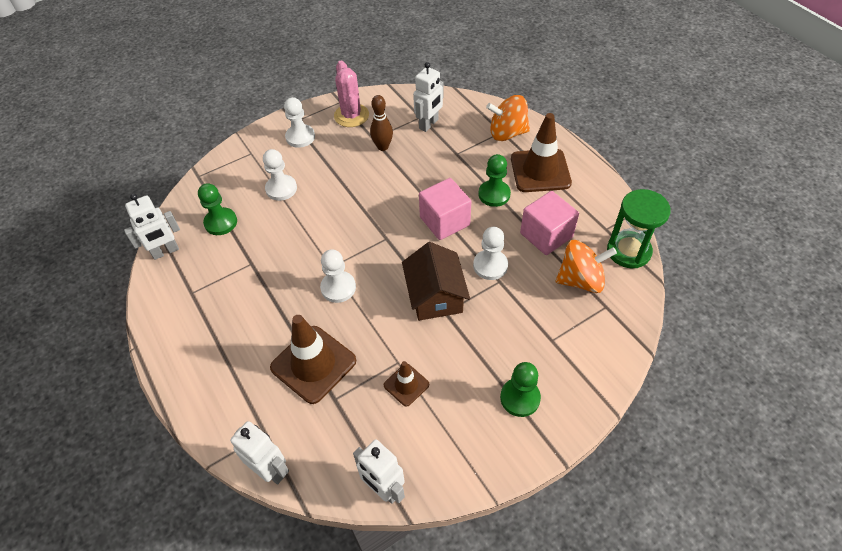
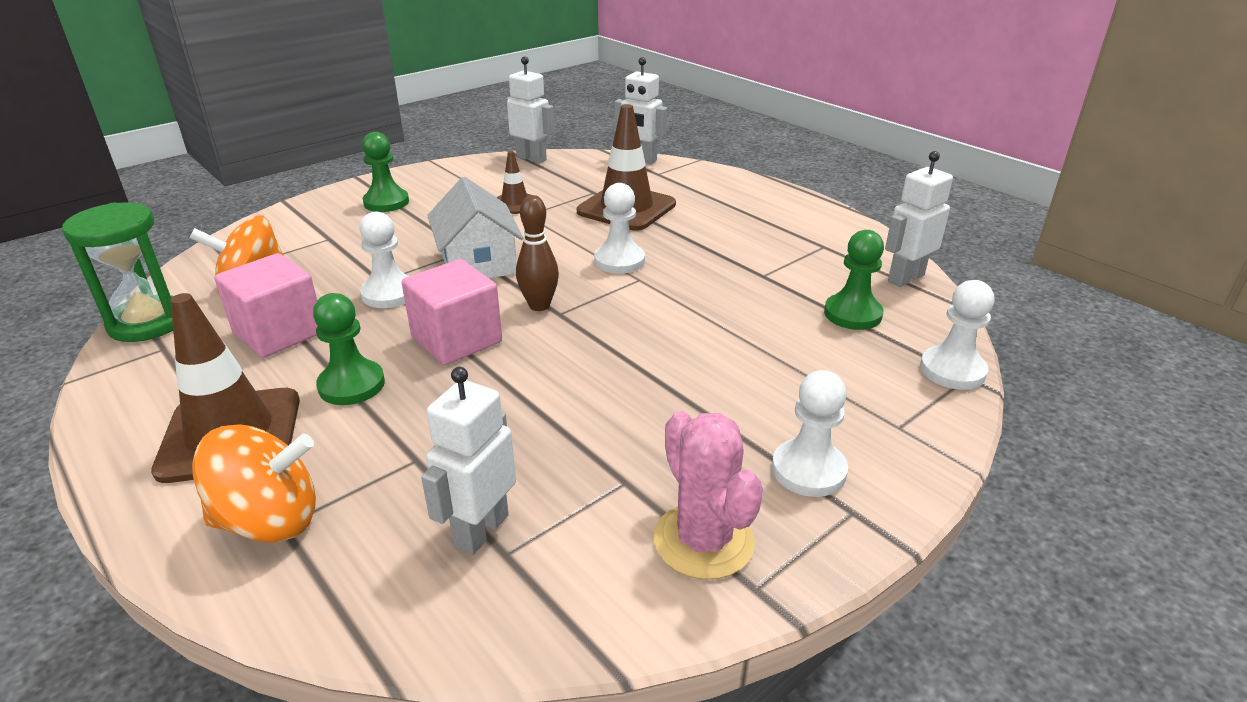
camera: 170 degrees right, 20 degrees down
white pawn [263,149,297,201] -> white pawn moved to [920,280,994,390]
brown bowling pin [370,95,393,151] -> brown bowling pin moved to [516,195,559,311]
brown house [402,242,470,321] -> white house [427,177,523,278]

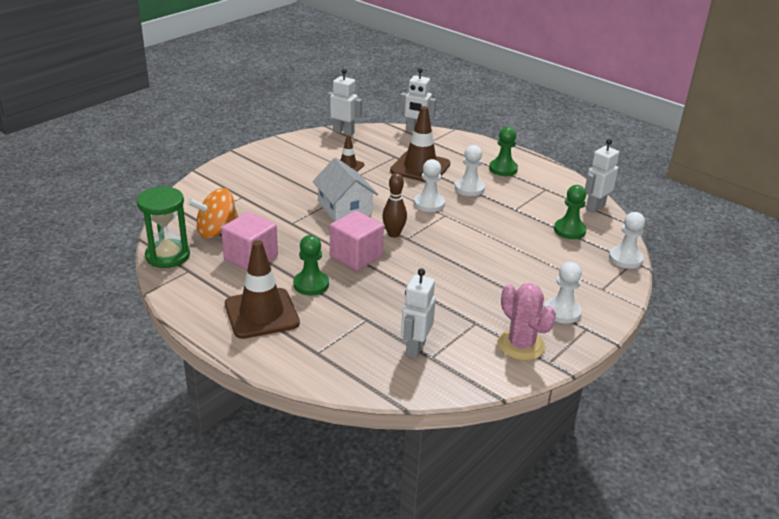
camera: 10 degrees left, 0 degrees up
orange spinning top [192,424,316,543] -> none
white pawn [359,212,409,308] -> white pawn moved to [455,145,485,196]
green pawn [362,132,409,212] -> green pawn moved to [489,127,518,176]

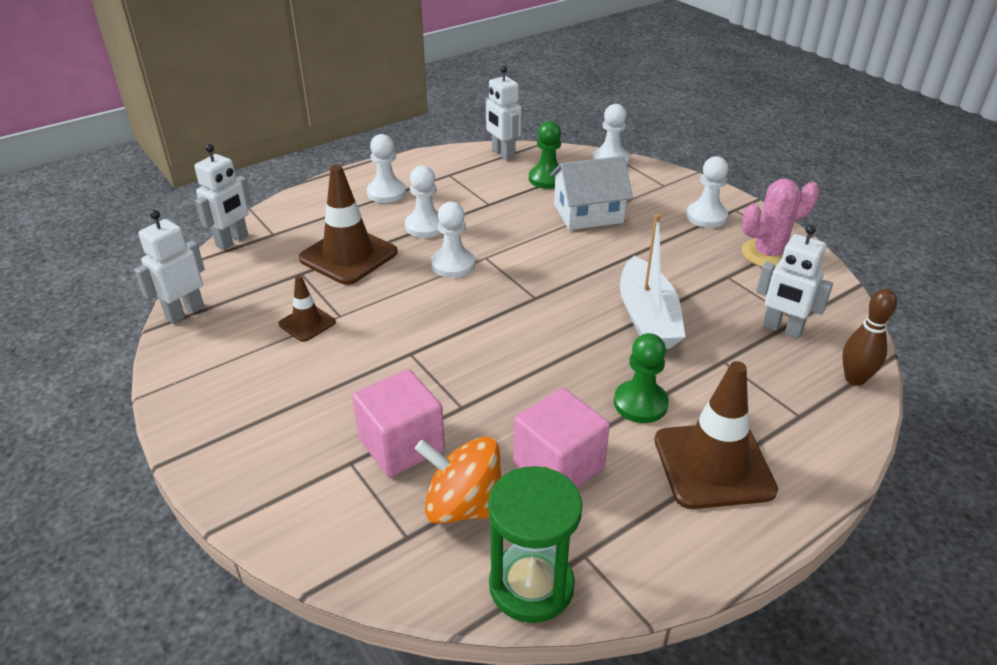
camera: 75 degrees left, 5 degrees up
orange spinning top [188,188,238,239] -> orange spinning top turned 120 degrees clockwise [415,436,501,524]
white house [313,157,378,221] -> white house moved to [550,156,633,230]
pink cube [330,211,384,271] -> pink cube moved to [352,369,445,477]
brown bowling pin [382,173,407,238] -> brown bowling pin moved to [842,289,897,386]
green pawn [489,127,518,176] -> white pawn [367,134,406,203]
none -> white boat [620,214,685,349]

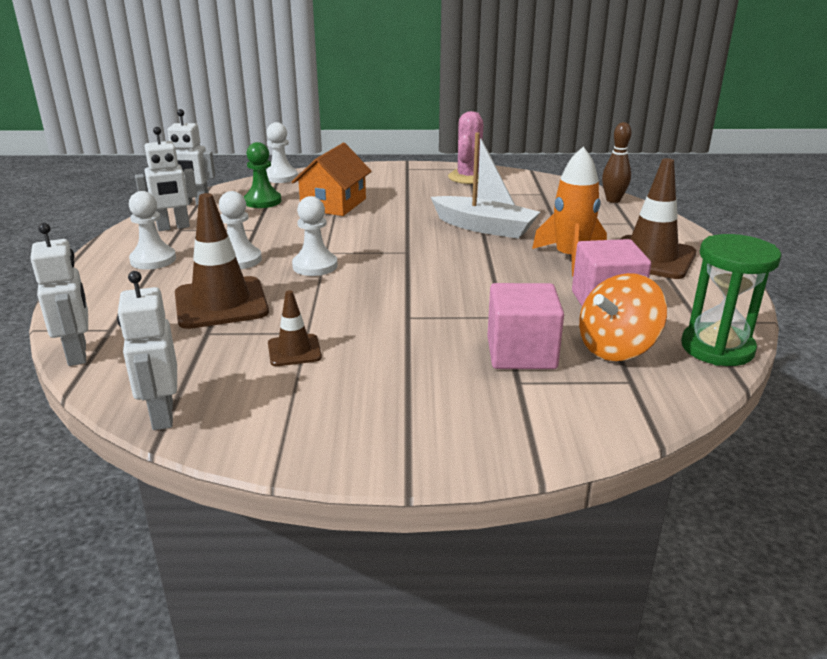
camera: 55 degrees left, 10 degrees down
white house [550,156,633,230] -> orange house [292,143,372,216]
green pawn [614,333,669,423] -> orange rocket [532,147,607,277]
white pawn [686,156,728,228] -> none
white robot [756,225,833,339] -> white robot moved to [135,127,197,231]

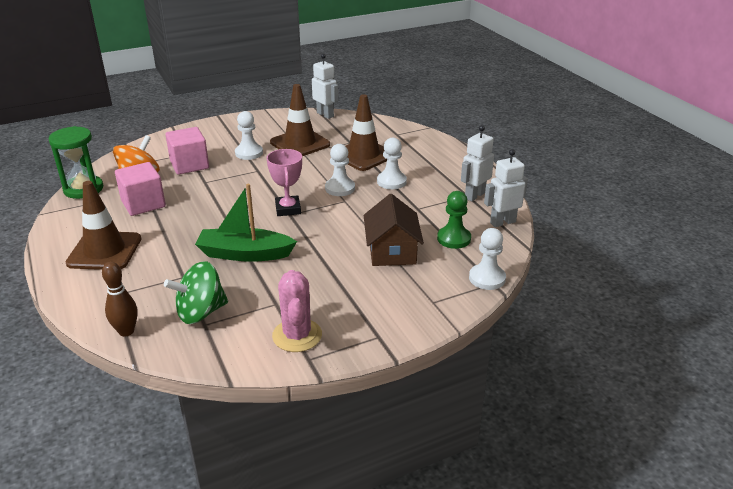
camera: 155 degrees right, 5 degrees up
white robot [31,223,88,366] -> none
white pawn [129,191,176,269] -> white pawn moved to [235,111,263,160]
brown traffic cone [268,290,322,366] -> brown traffic cone [270,84,330,156], size x1.92
orange house [292,143,372,216] -> brown house [364,194,424,266]
white boat [431,132,540,239] -> green boat [195,184,297,262]
orange rocket [532,147,607,277] -> none
none -> green spinning top [164,261,228,324]
none -> pink trophy [267,149,302,216]

